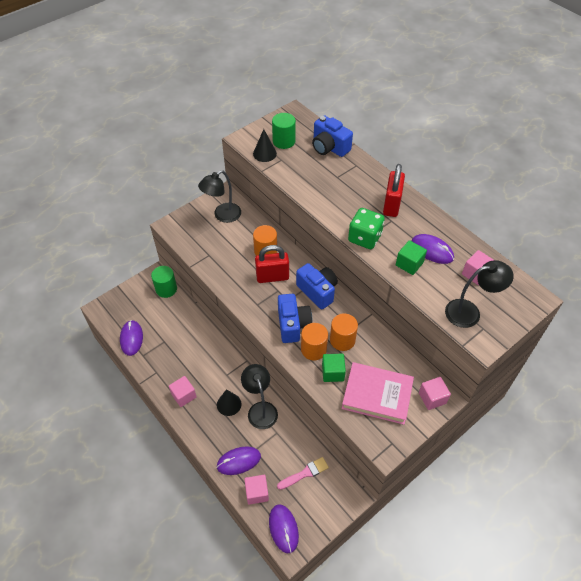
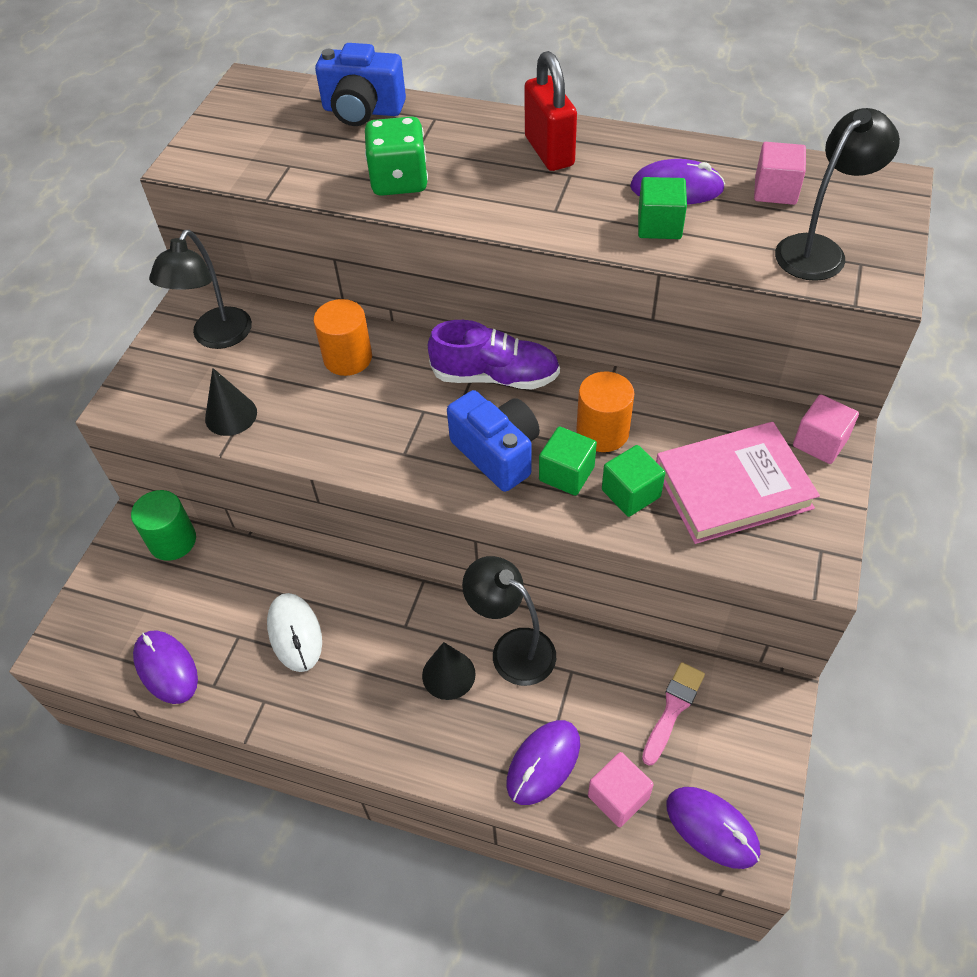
camera: 30 degrees left, 0 degrees up
pink cube [169,376,197,407] -> none
black cone [253,129,277,162] -> black cone moved to [205,368,257,436]
red padlock [255,245,289,283] -> none
green cylinder [272,113,296,149] -> none
blue camera [296,263,338,309] -> purple shoe [428,320,560,390]
orange cylinder [301,323,328,360] -> green cube [539,426,597,496]
green dice [348,208,385,249] -> green dice moved to [365,116,428,196]
none -> white mouse [267,593,322,672]

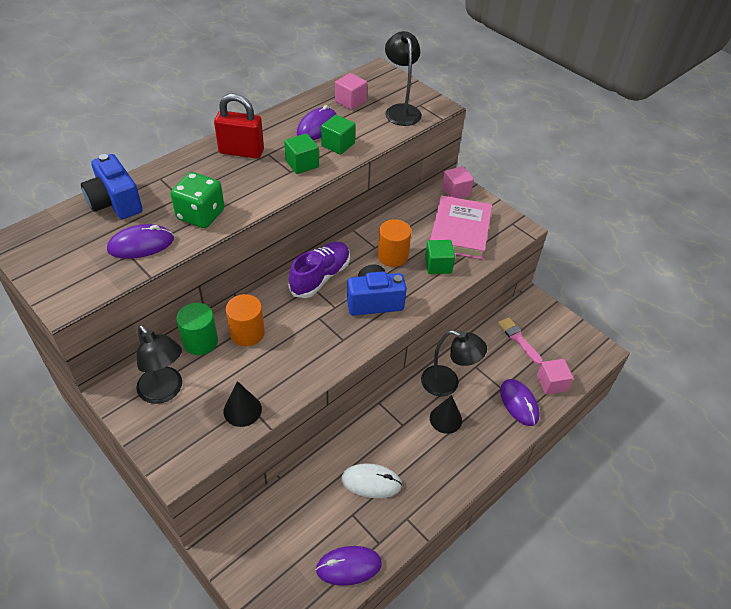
camera: 65 degrees left, 5 degrees down
green cylinder [131,490,196,561] -> green cylinder moved to [176,303,218,355]
blue camera [315,43,406,126] -> blue camera turned 105 degrees clockwise [81,154,143,219]
black lamp [462,556,556,686] -> black lamp turned 135 degrees counterclockwise [421,330,487,396]
green cube [539,426,597,496] -> green cube moved to [284,133,319,174]
purple mouse [666,787,760,869] -> purple mouse moved to [107,224,174,259]

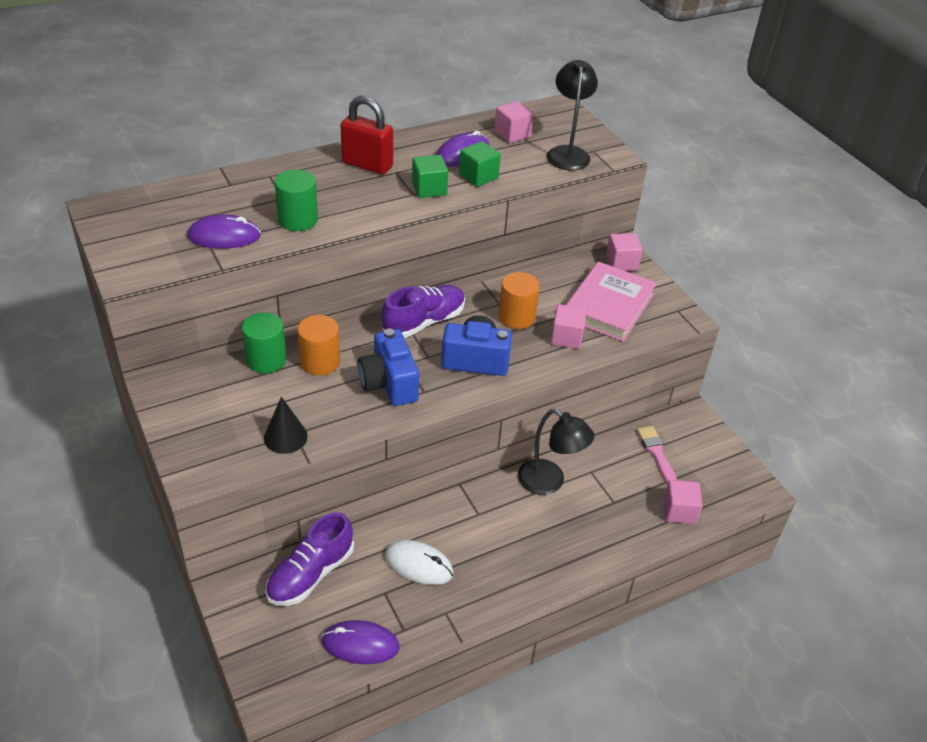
camera: 15 degrees right, 5 degrees down
blue camera [81,154,143,219] -> blue camera moved to [358,328,419,406]
black lamp [136,325,182,404] -> none
green dice [171,172,224,228] -> green cylinder [274,169,318,231]
green cube [425,240,455,274] -> pink cube [551,304,587,349]
black cone [430,395,462,434] -> none
purple mouse [500,379,540,426] -> none
none -> purple shoe [266,512,354,606]

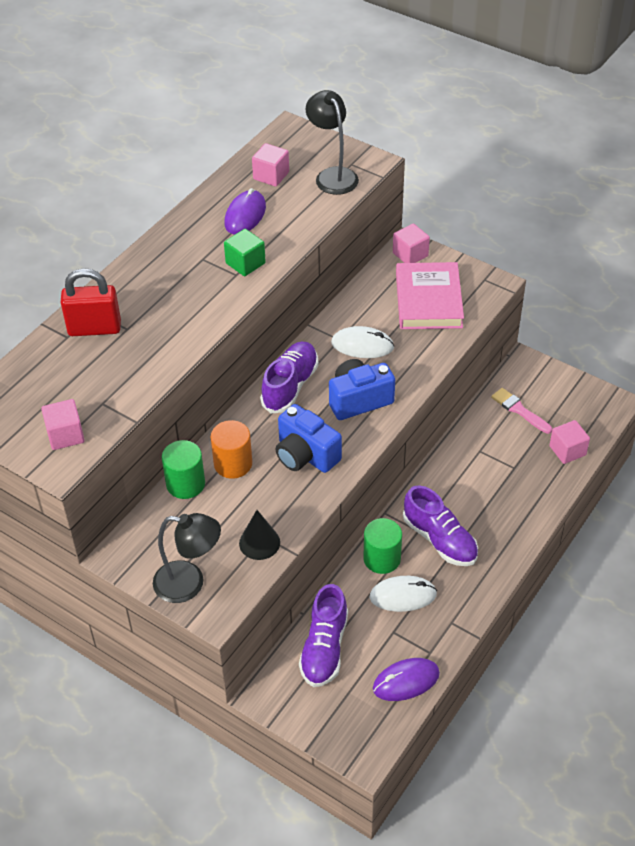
camera: 25 degrees left, 5 degrees up
purple mouse [187,214,261,249] -> none
green cylinder [274,169,318,231] -> green cylinder moved to [364,518,402,574]
red padlock [341,96,393,175] -> red padlock moved to [60,268,121,336]
green cube [459,141,501,187] -> none
orange cylinder [498,272,540,329] -> white mouse [331,326,394,358]
black lamp [518,409,594,495] -> black lamp moved to [153,513,221,603]
pink cube [551,304,587,349] -> pink cube moved to [41,399,85,450]
none -> purple shoe [403,486,478,566]

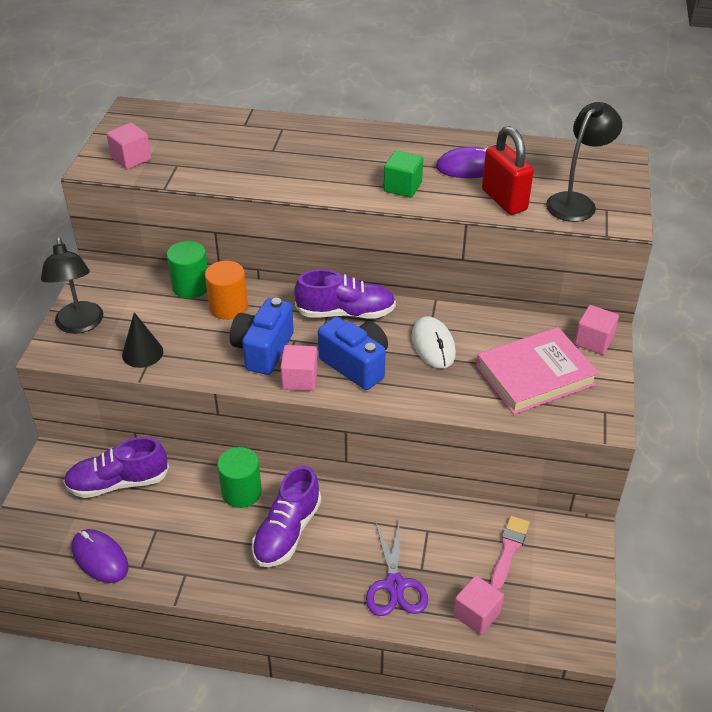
camera: 65 degrees right, 5 degrees down
red padlock [60,268,121,336] -> red padlock moved to [482,126,534,215]
pink cube [252,143,289,187] -> pink cube moved to [280,345,318,391]
white mouse [369,576,437,612] -> none
none -> purple scissors [366,521,428,616]

